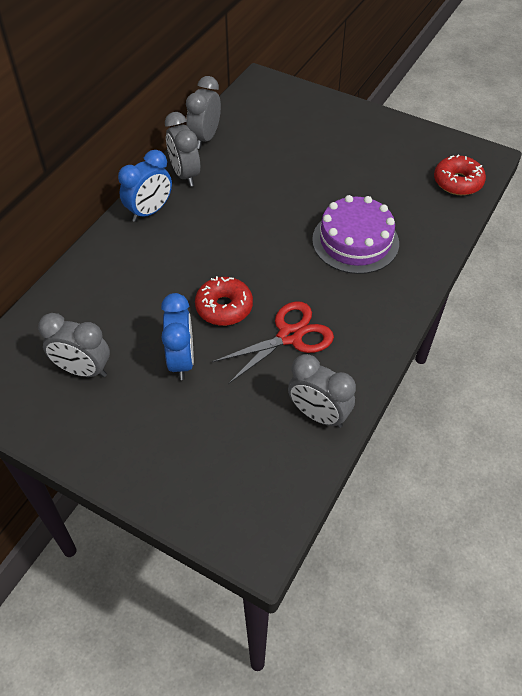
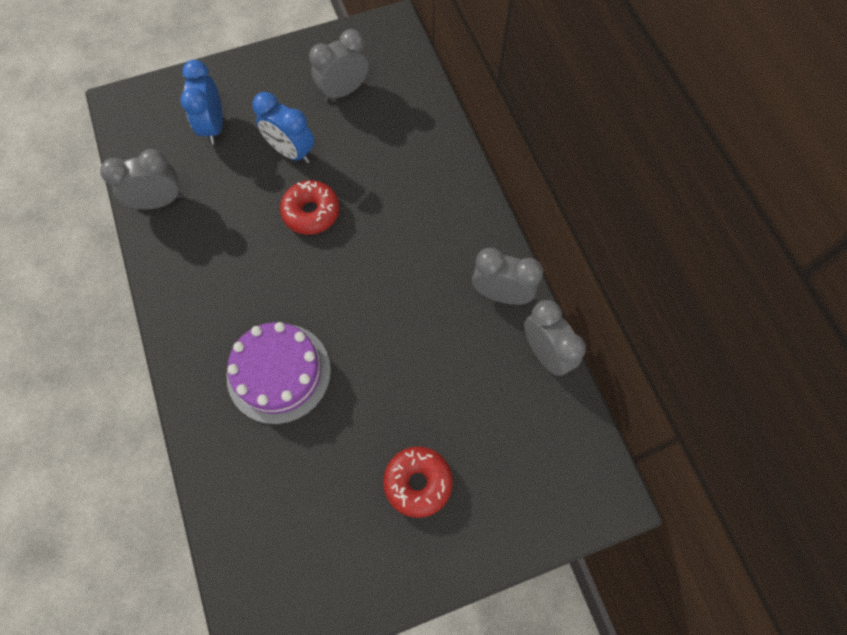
camera: 130 degrees right, 15 degrees up
blue clock [118,150,172,222] -> blue clock moved to [180,60,223,145]
red scissors [212,301,334,384] -> none
red donut [434,154,486,195] -> red donut moved to [383,446,453,518]

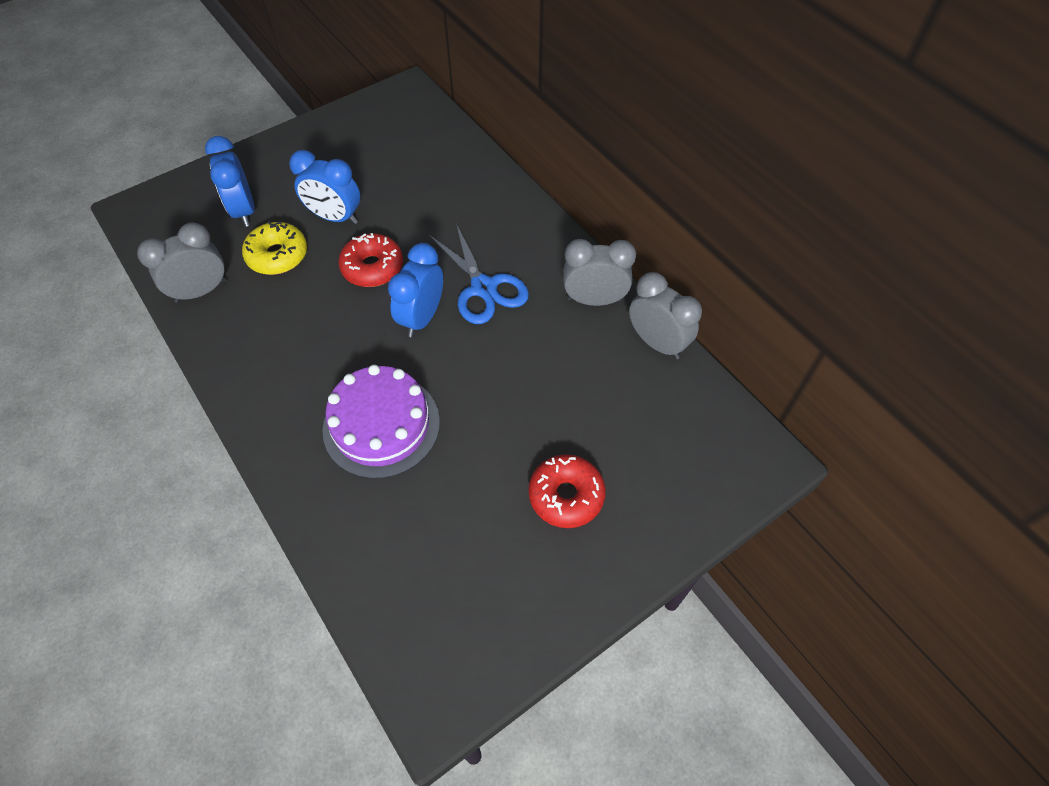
camera: 15 degrees left, 10 degrees down
grey clock [309,29,369,101] -> none
none -> yellow donut [242,221,307,275]
none -> blue clock [388,243,443,337]
none -> blue scissors [429,223,529,324]

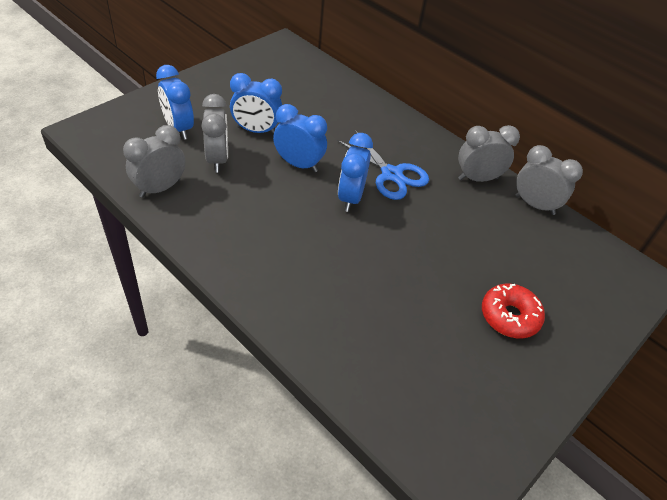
camera: 15 degrees left, 10 degrees down
yellow donut [242,221,307,275] -> grey clock [201,94,228,172]
purple cake [323,365,440,479] -> none
red donut [338,233,403,287] -> blue clock [273,104,327,172]

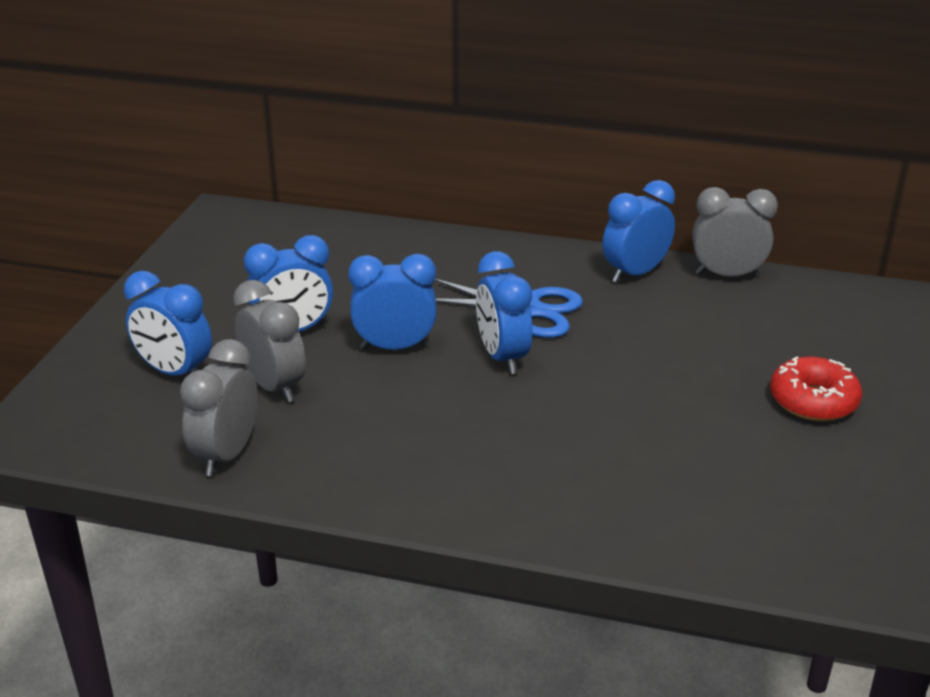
camera: 25 degrees left, 15 degrees down
grey clock [458,125,520,182] -> blue clock [602,180,675,283]

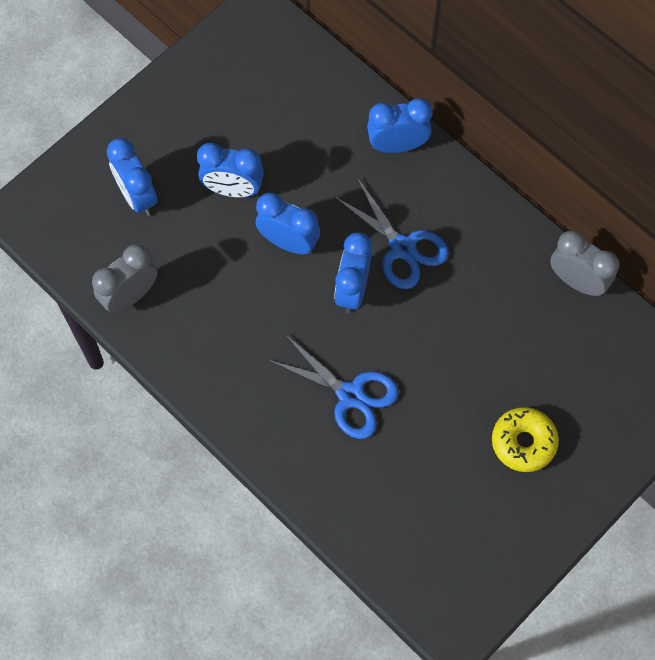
camera: 30 degrees right, 35 degrees up
grey clock [233,280,306,402] -> none
blue clock [602,180,675,283] -> blue clock moved to [367,98,433,153]
red donut [770,356,862,421] -> yellow donut [492,407,559,472]
none -> blue scissors [268,334,399,439]

